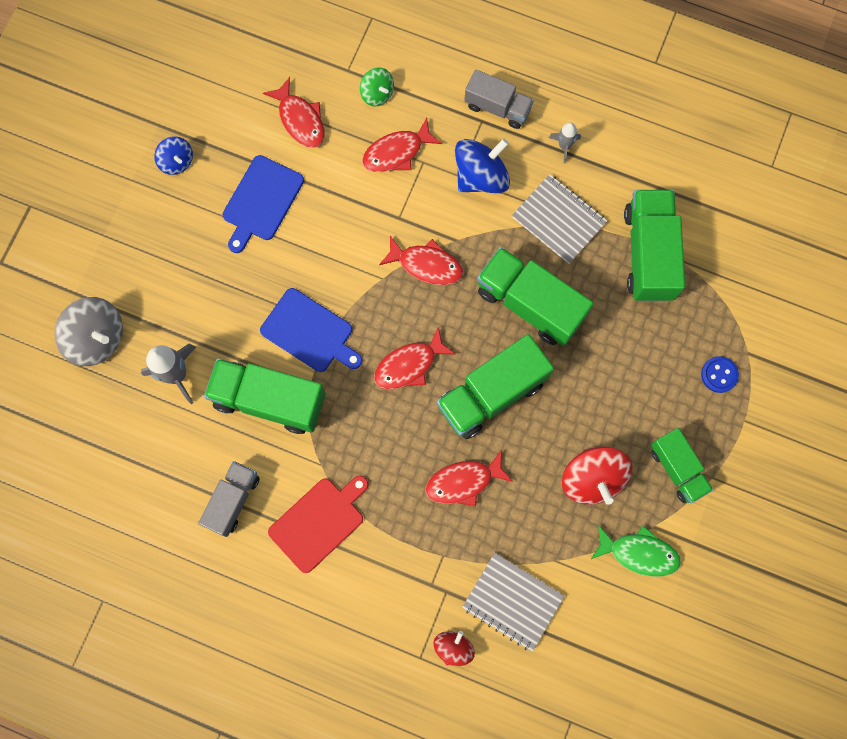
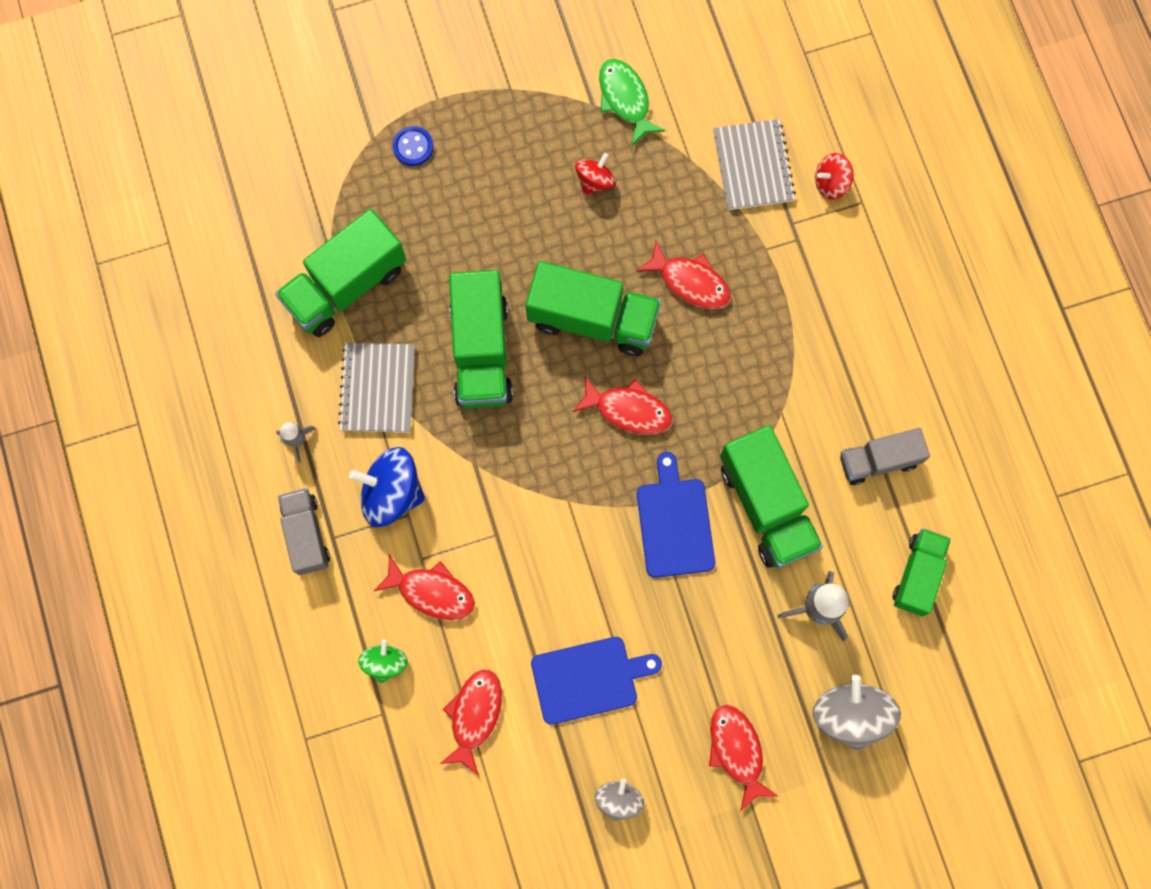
camera: 130 degrees left, 0 degrees up
blue spinning top [154,136,193,175] -> grey spinning top [595,779,644,821]
red cutting board [268,476,368,573] -> none
red fish [379,236,463,285] -> red fish moved to [709,705,778,811]
red spinning top [562,446,632,505] -> red spinning top [575,153,616,195], size x0.58
green truck [651,428,713,504] -> green truck moved to [893,528,951,616]

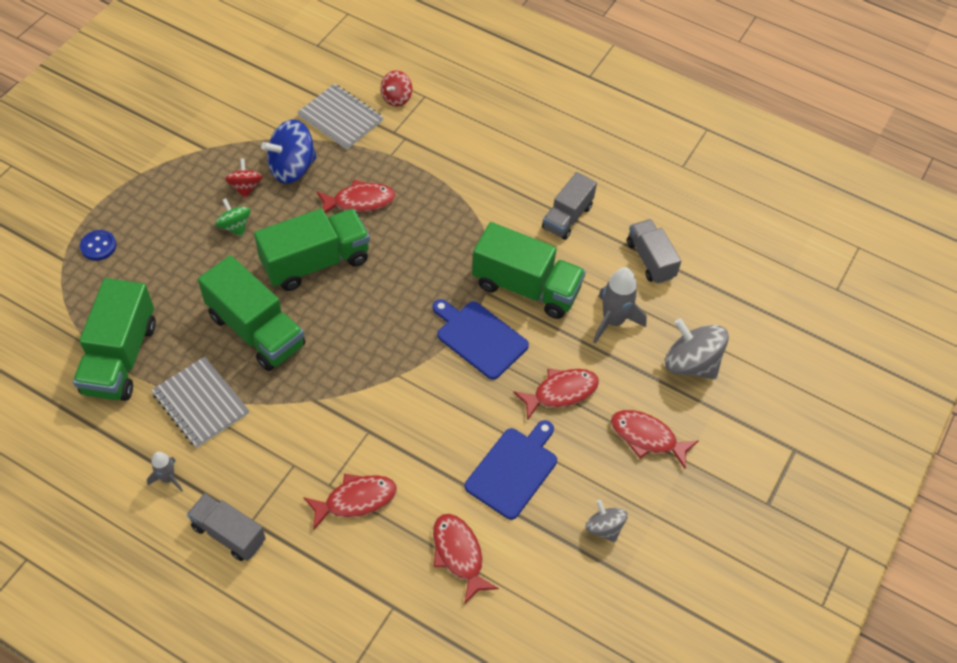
camera: 45 degrees left, 20 degrees down
blue spinning top [349,447,425,527] -> blue spinning top moved to [261,119,317,184]
green spinning top [358,639,408,683] -> green spinning top moved to [215,198,251,236]
red fish [573,376,672,435] -> red fish moved to [513,369,599,420]
green fish [599,59,665,146] -> none
green truck [893,528,951,616] -> grey truck [627,219,681,284]

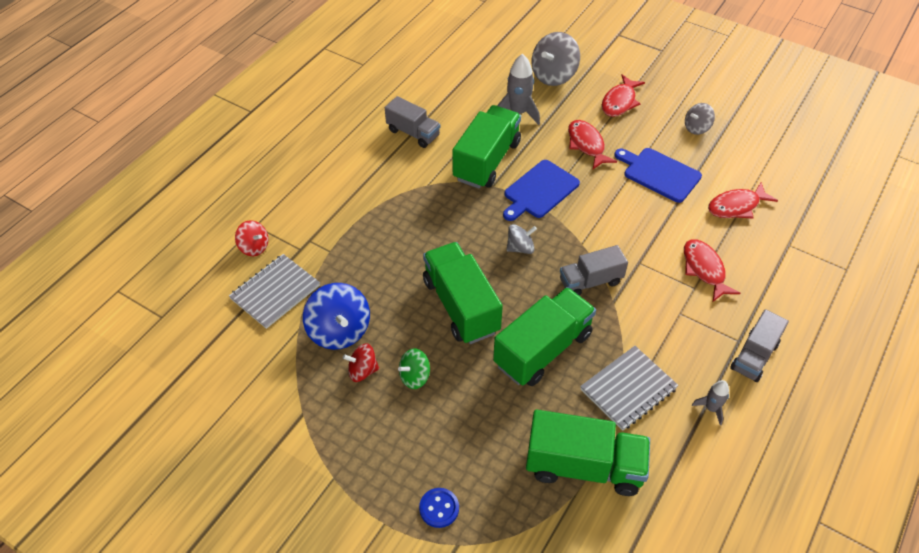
camera: 85 degrees left, 5 degrees down
red fish [317,179,396,213] -> none
grey truck [627,219,681,284] -> grey truck moved to [560,245,628,296]
none -> grey spinning top [507,224,537,254]

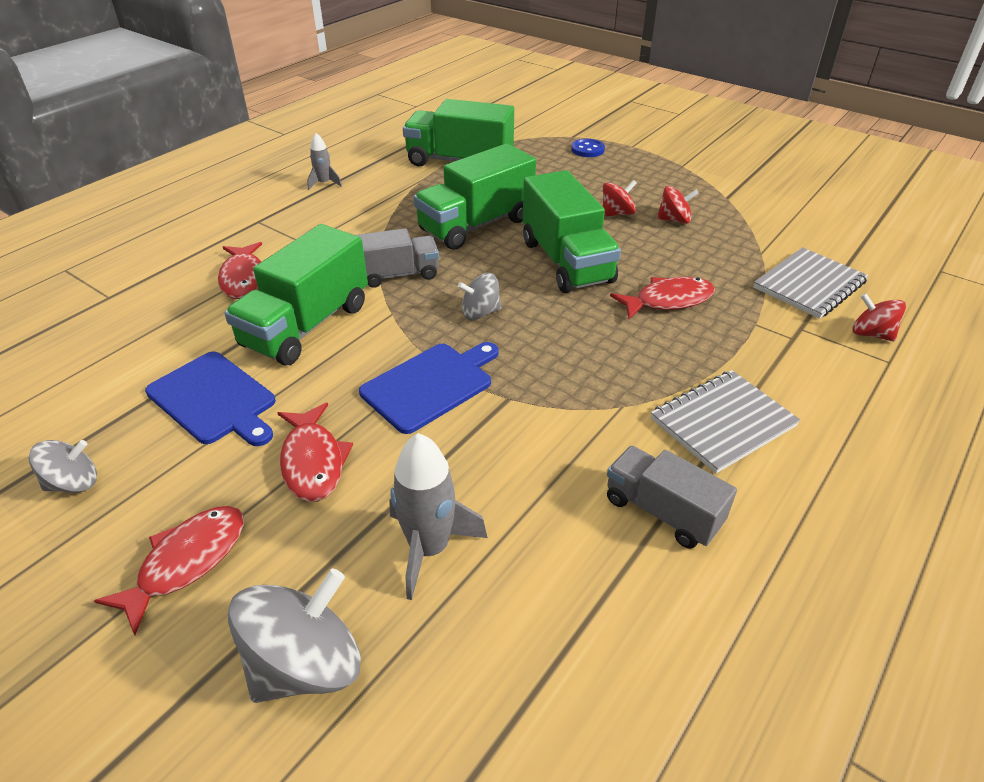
camera: 175 degrees left, 10 degrees down
blue spinning top [303,283,370,350] -> none
green spinning top [398,349,430,389] -> red spinning top [603,180,637,217]
green truck [452,105,521,189] -> green truck moved to [224,224,368,366]
grey notebook [580,346,678,431] -> grey notebook moved to [651,370,800,474]
red fish [708,182,778,219] -> red fish moved to [610,277,715,319]
grey truck [730,309,789,382] -> none

